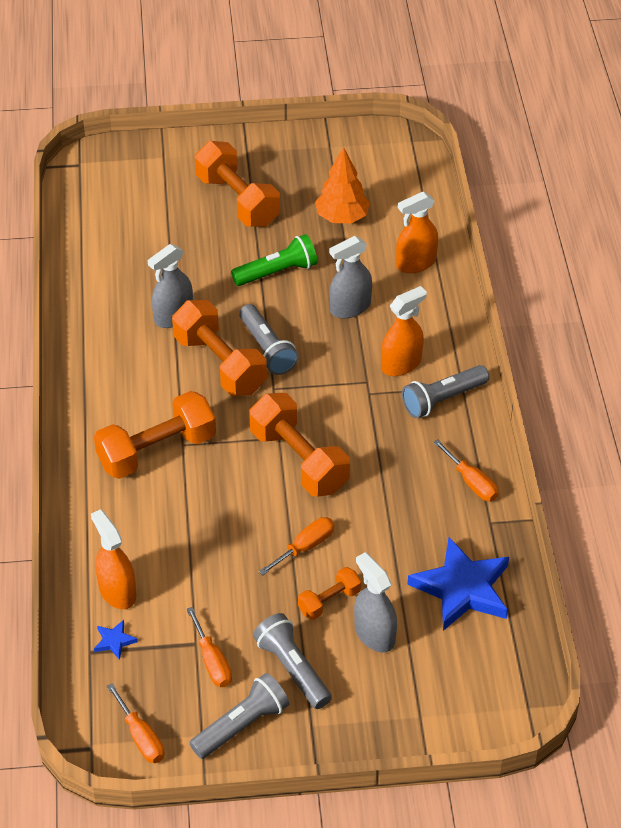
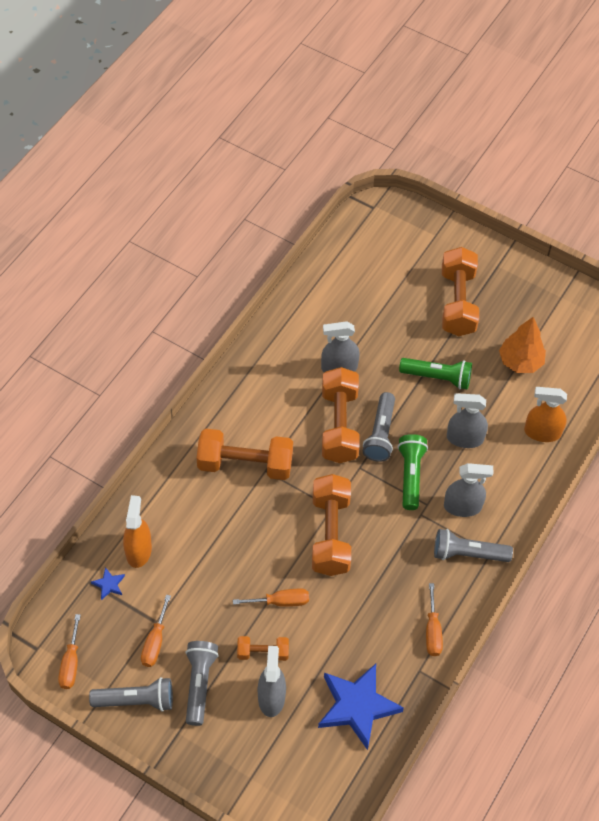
camera: 35 degrees right, 10 degrees up
orange spray bottle [381,286,427,376] -> grey spray bottle [444,463,494,517]
none -> green flashlight [398,434,428,510]

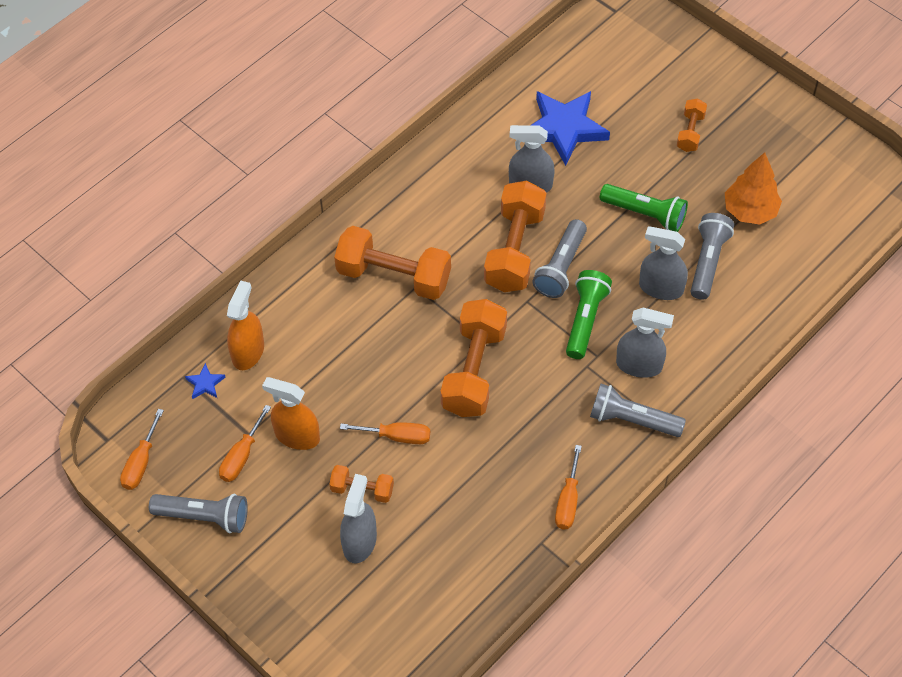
camera: 15 degrees right, 0 degrees up
grey flashlight [185,641,219,726] -> grey flashlight moved to [691,213,734,300]
blue star [318,664,404,750] -> blue star moved to [532,91,610,166]
orange dumbbell [442,247,479,336] -> orange dumbbell [677,98,707,152], size x0.51
orange spray bottle [524,387,567,442] -> orange spray bottle moved to [262,377,320,450]

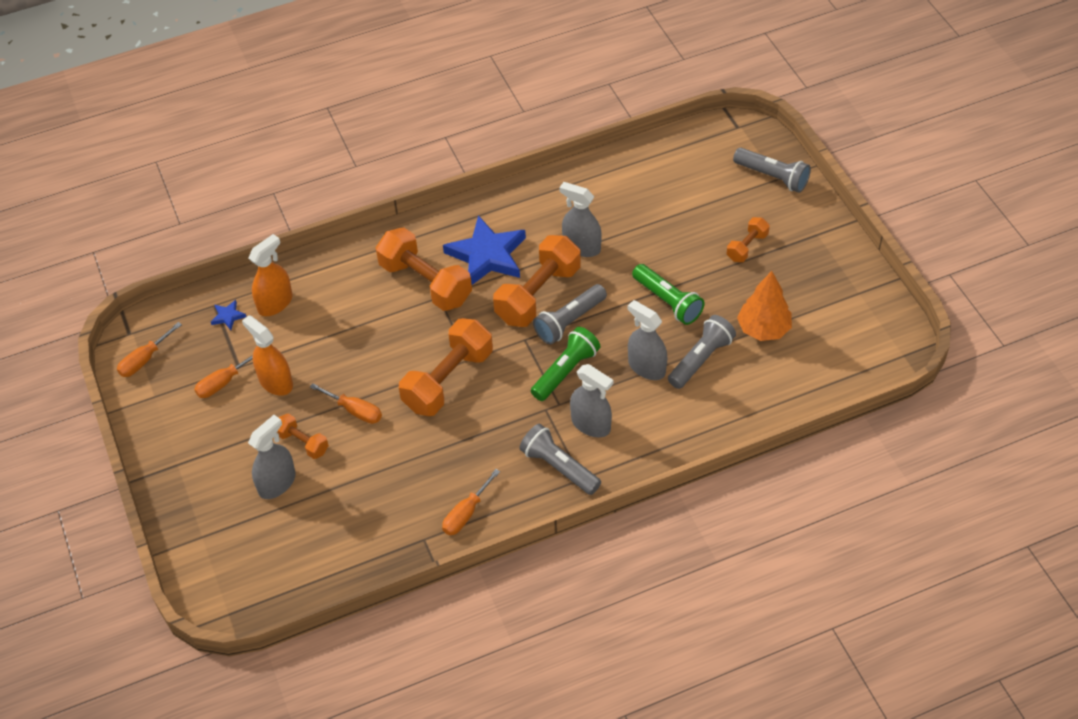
camera: 25 degrees right, 5 degrees down
grey flashlight [149,494,248,533] -> grey flashlight moved to [733,148,811,193]
blue star [532,91,610,166] -> blue star moved to [443,215,526,285]

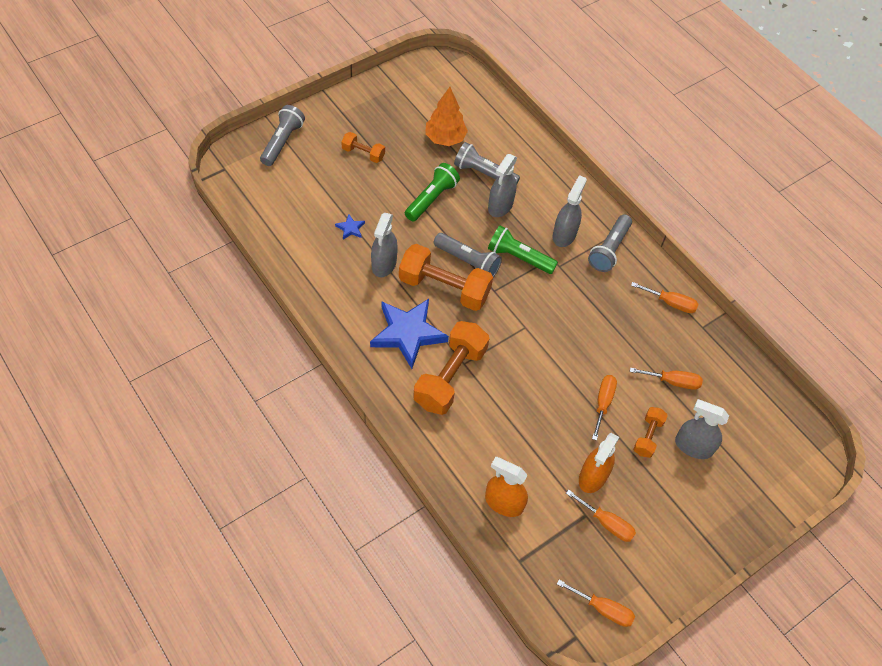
camera: 110 degrees left, 5 degrees up
blue star [211,300,246,330] -> blue star moved to [335,214,365,240]
orange dumbbell [399,318,493,416] -> none
none -> orange screwdriver [630,368,703,390]

